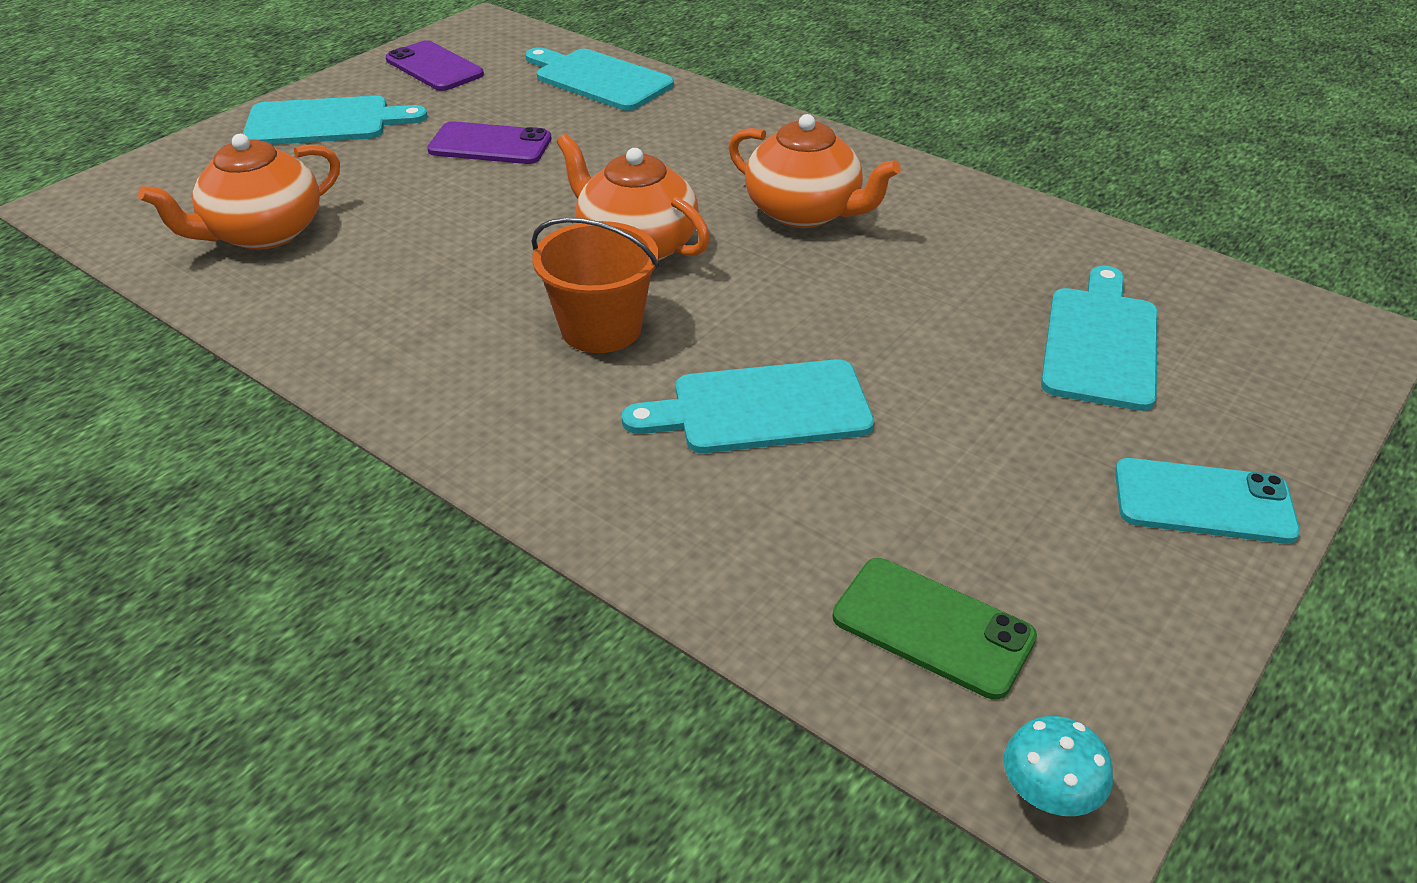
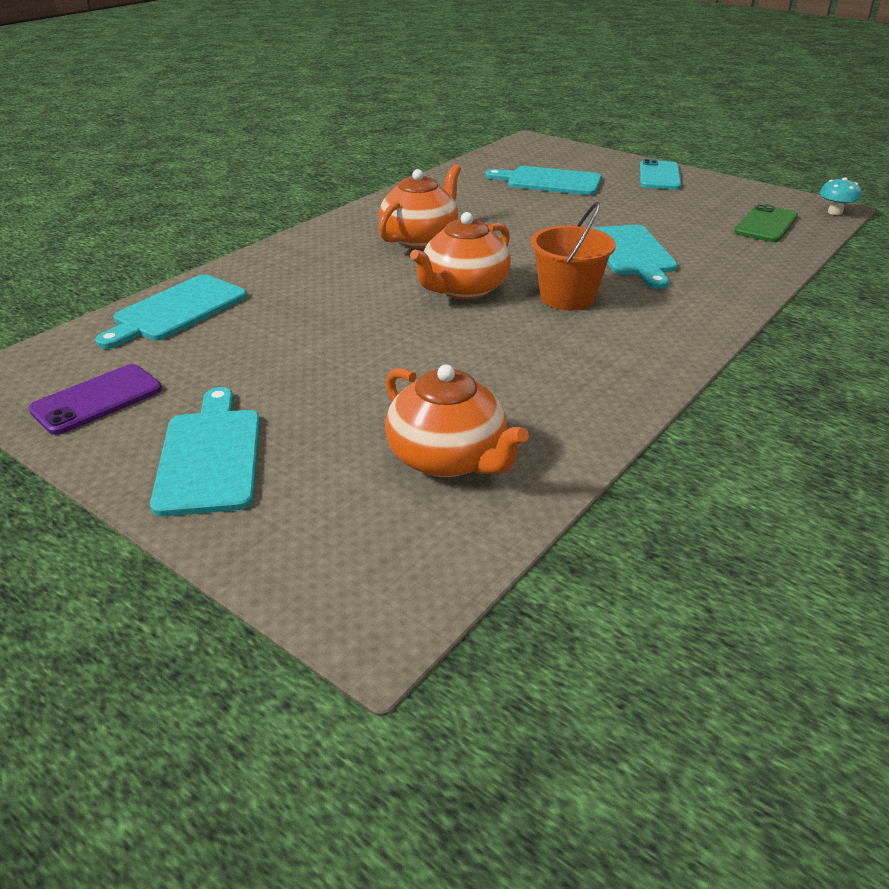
camera: 90 degrees left, 5 degrees down
purple phone [427,121,551,164] -> none

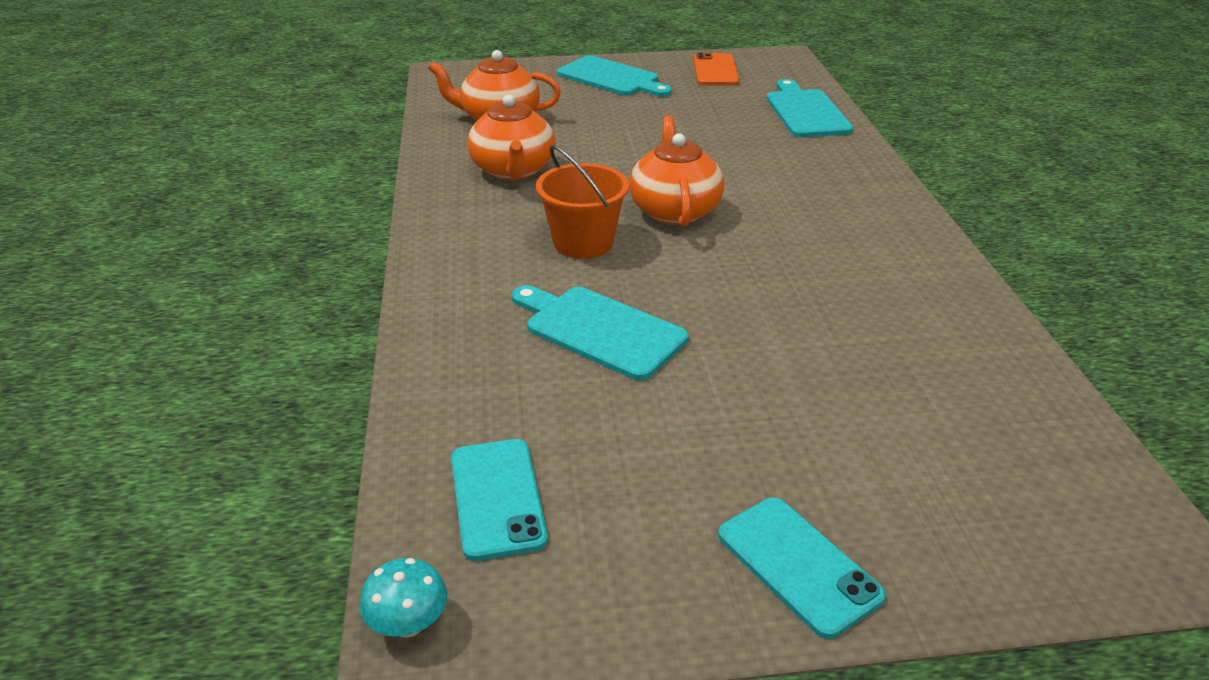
camera: 135 degrees right, 0 degrees up
purple phone [28,364,162,435] -> orange phone [693,52,739,86]
orange teapot [379,164,461,248] -> orange teapot moved to [467,95,555,180]
turquoise cutting board [485,166,602,195] -> none
green phone [734,204,798,242] -> turquoise phone [451,439,548,561]

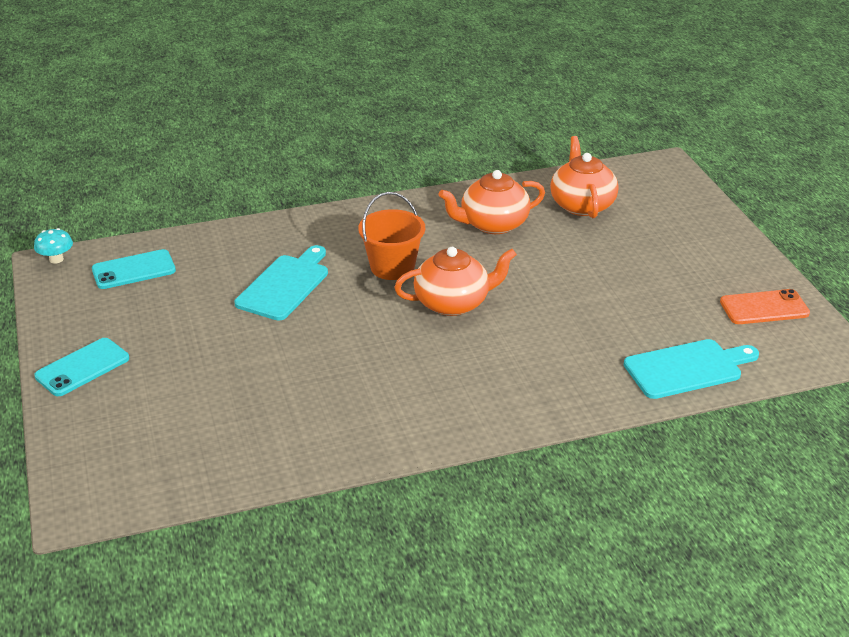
camera: 80 degrees right, 0 degrees up
turquoise cutting board [557,55,672,97] -> none

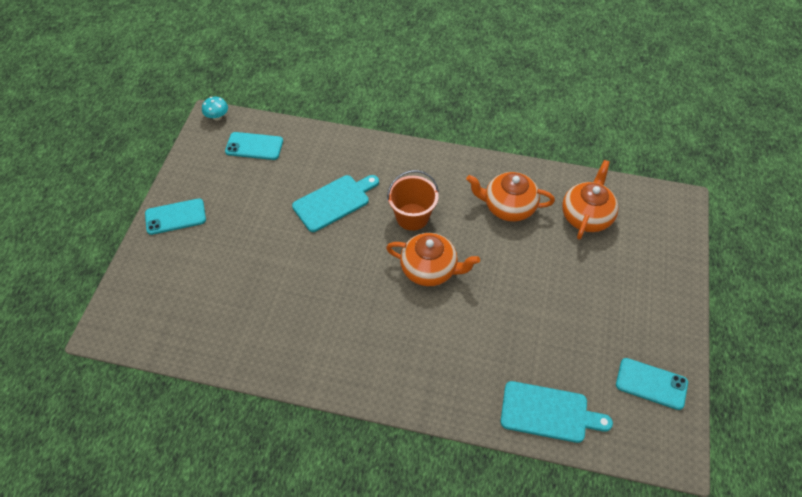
camera: 30 degrees right, 20 degrees up
orange phone [720,289,810,324] -> turquoise phone [616,358,688,410]

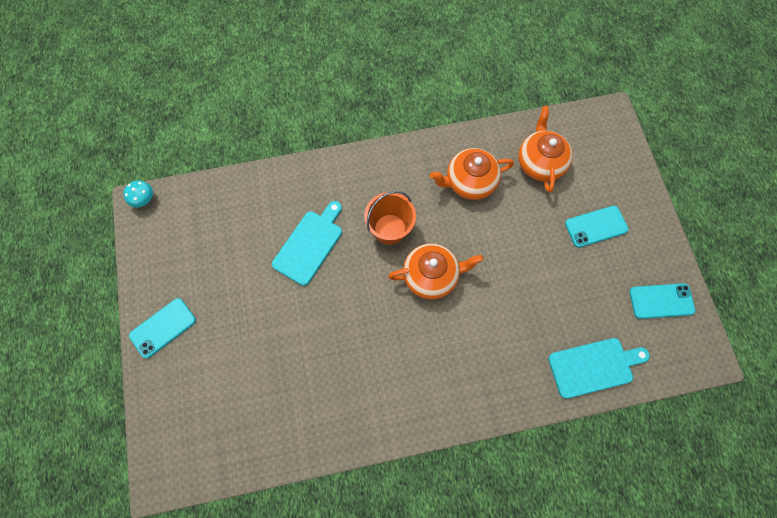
camera: 25 degrees left, 15 degrees up
turquoise phone [225,132,283,160] -> turquoise phone moved to [565,206,628,248]

